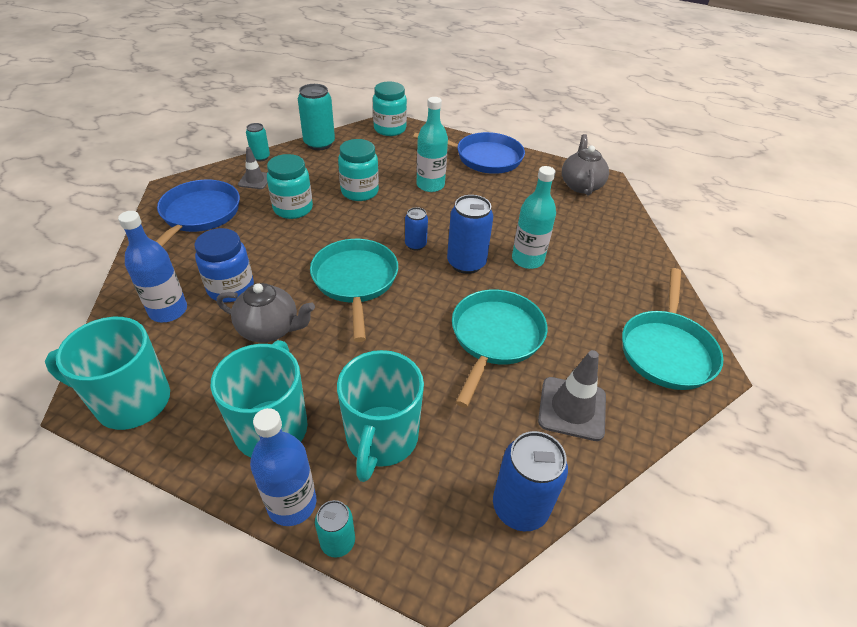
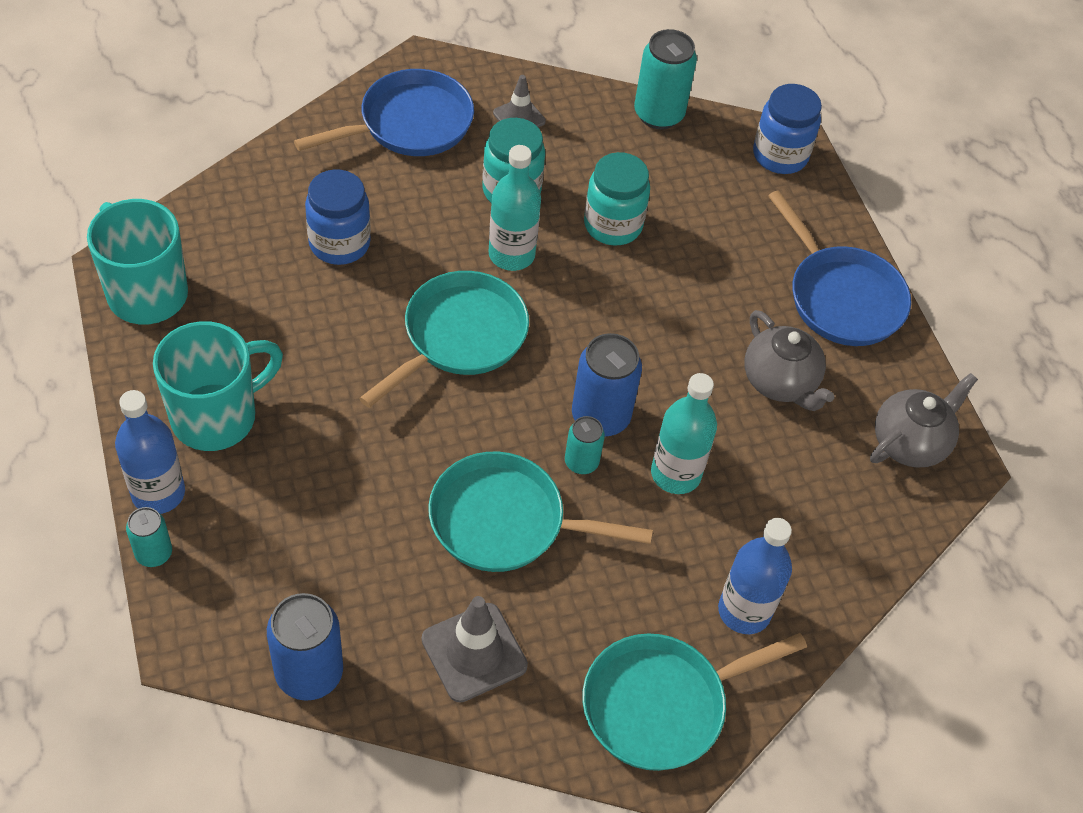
camera: 45 degrees right, 10 degrees up
blue bottle [118,211,187,322] -> blue bottle moved to [718,518,792,634]
grey teapot [217,283,315,343] -> grey teapot moved to [745,310,834,411]
turquoise can [246,123,270,161] -> turquoise can moved to [565,416,605,474]
turquoise mug [337,350,424,482] -> none
turquoise jar [373,82,407,136] -> blue jar [753,84,822,174]
blue can [405,207,428,251] -> none
turquoise bottle [417,97,448,192] -> turquoise bottle moved to [489,145,541,271]
turquoise pan [452,289,548,408] -> turquoise pan turned 150 degrees counterclockwise [428,452,653,572]

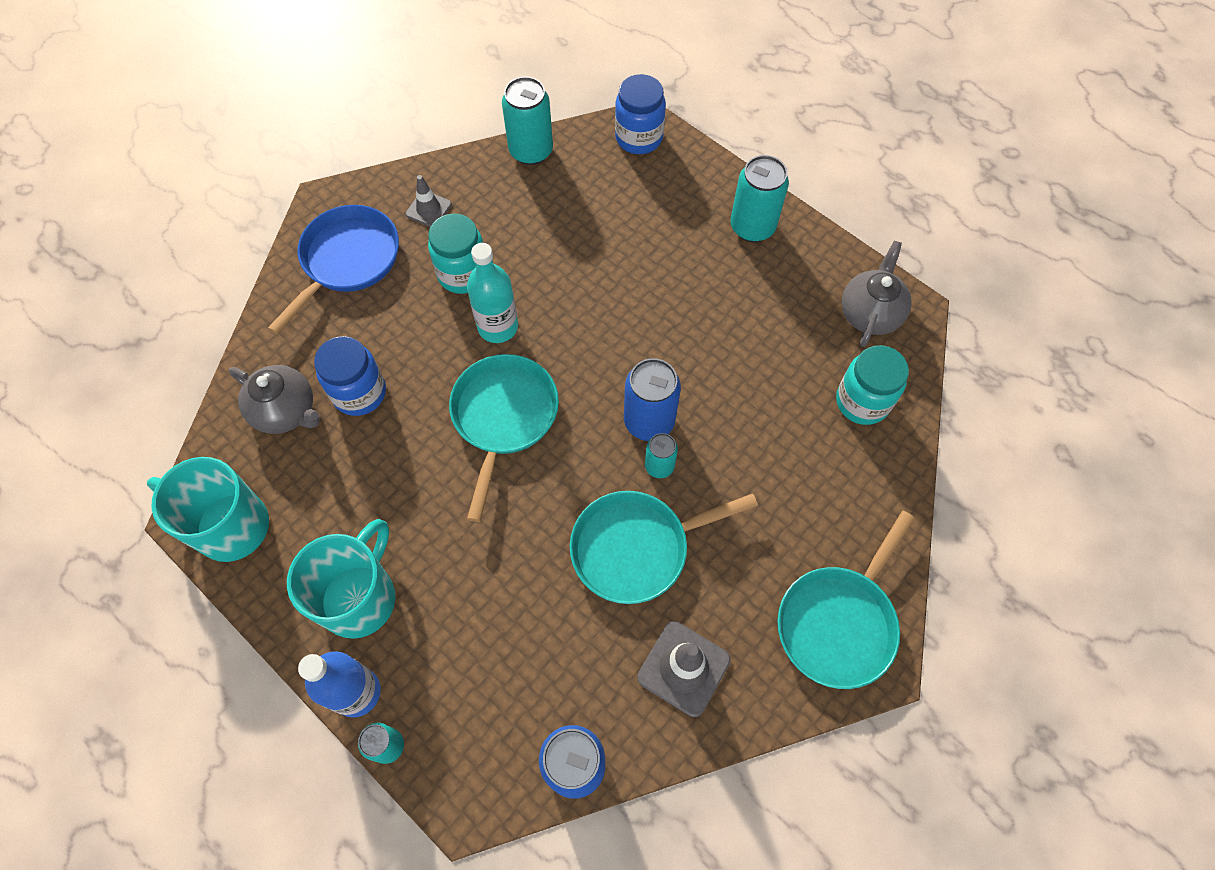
camera: 25 degrees left, 10 degrees up
turquoise jar [584,152,650,245] -> turquoise jar moved to [836,345,909,425]
turquoise bottle [651,373,717,494] -> none
blue bottle [718,518,792,634] -> none
grey teapot [745,310,834,411] -> grey teapot moved to [229,365,319,434]
blue pan [768,190,911,346] -> turquoise can [730,155,789,242]

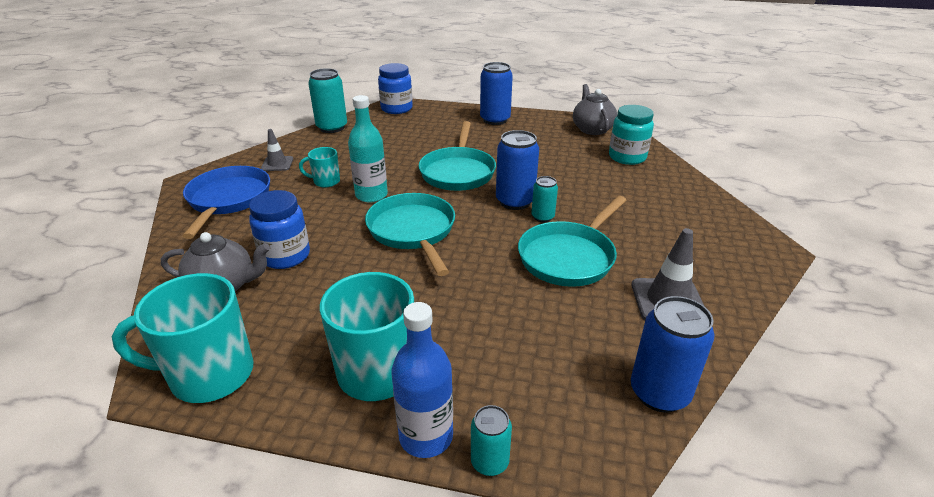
camera: 30 degrees left, 30 degrees down
turquoise jar [428,213,483,294] -> turquoise mug [299,147,340,188]
turquoise can [730,155,789,242] -> blue can [480,62,513,125]
turquoise pan [777,511,915,689] -> turquoise pan moved to [419,121,496,191]

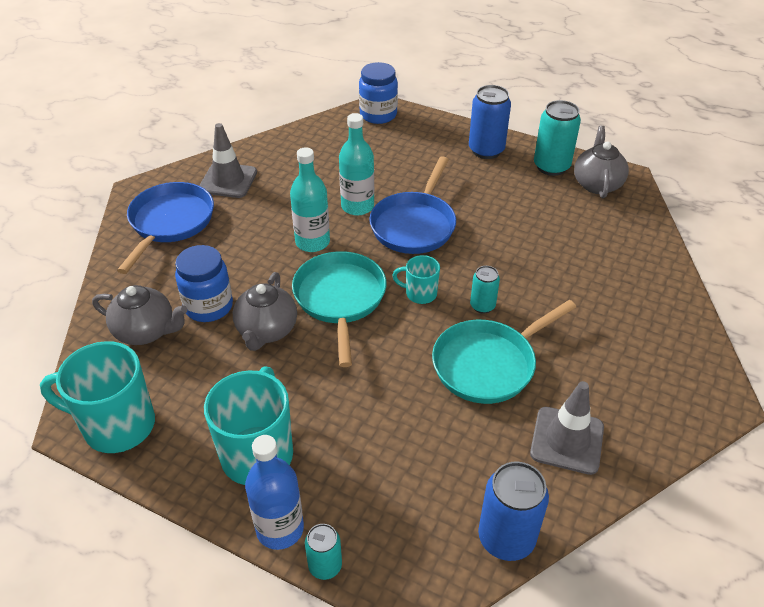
camera: 15 degrees right, 10 degrees up
grey traffic cone [261,129,293,171] -> grey traffic cone [199,123,257,198], size x1.62
turquoise mug [299,147,340,188] -> turquoise mug moved to [392,255,440,304]
turquoise can [308,68,347,133] -> turquoise can moved to [534,100,581,176]
turquoise pan [419,121,496,191] -> blue pan [369,156,456,254]
blue can [496,130,539,210] -> none
turquoise jar [609,105,654,165] -> none
none -> grey teapot [233,272,297,351]
none -> turquoise bottle [339,113,374,216]

